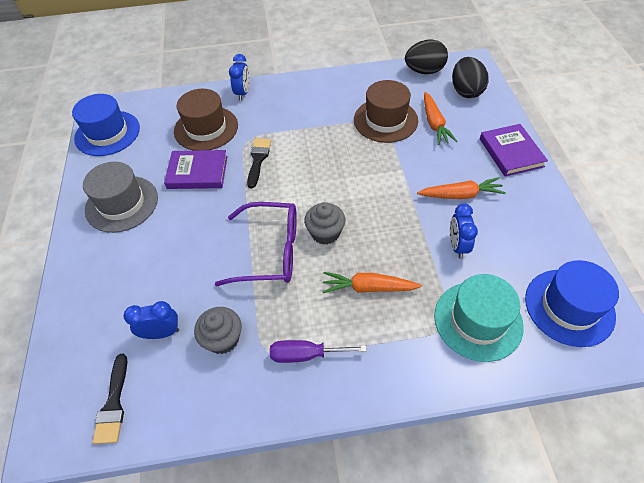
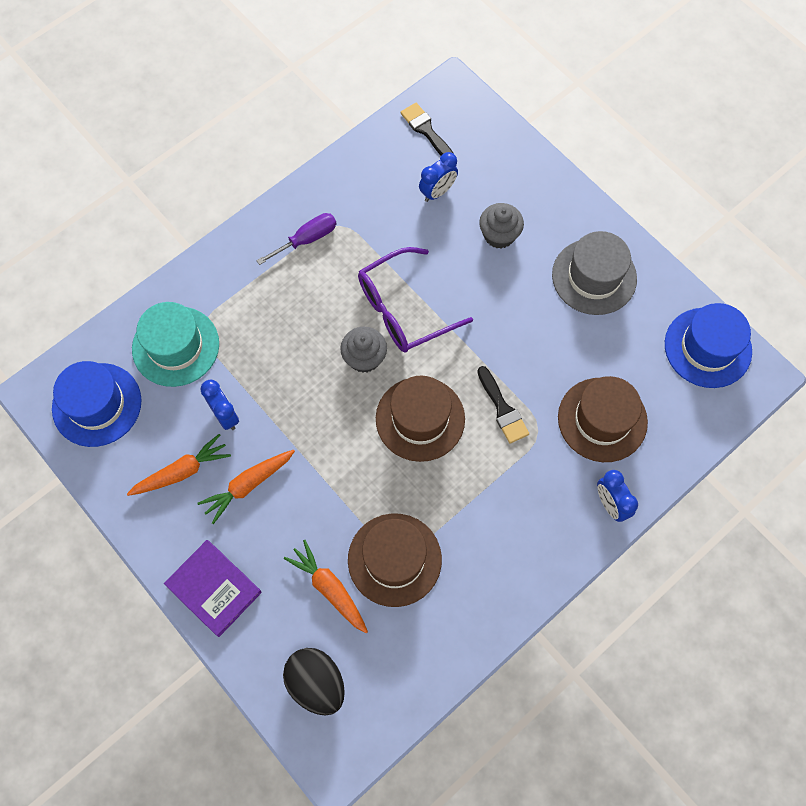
camera: 145 degrees right, 15 degrees up
purple book [164,150,228,189] -> none
grey cupcake [194,307,242,354] -> grey cupcake moved to [479,203,524,248]
orange carrot [323,272,422,293] -> orange carrot moved to [127,434,231,496]
black egg [405,39,448,74] -> none
none -> brown hat [376,376,465,462]

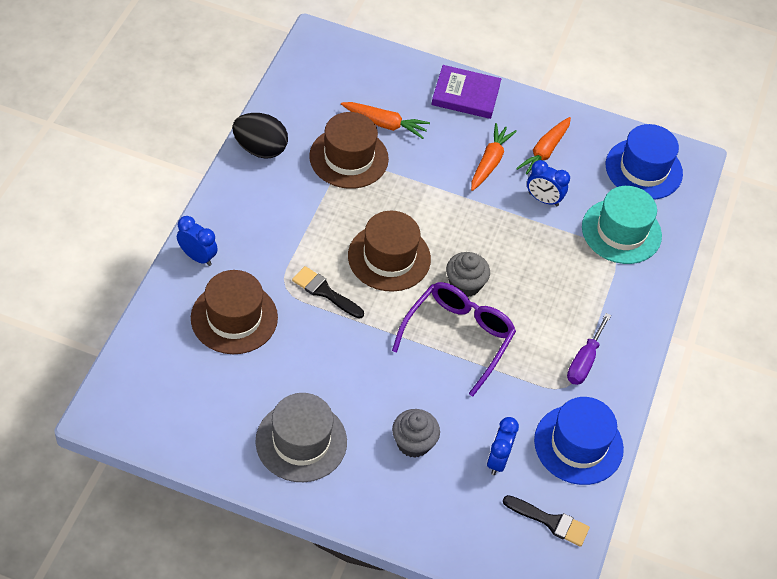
camera: 145 degrees right, 15 degrees down
black egg [283,648,345,715] -> black egg moved to [232,113,288,159]
blue hat [665,303,752,388] -> blue hat moved to [534,397,624,485]

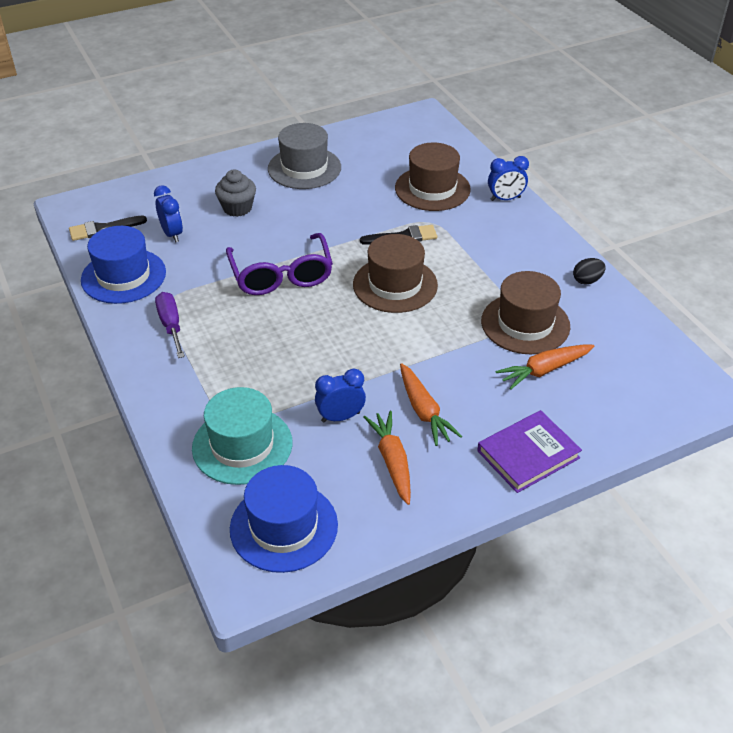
camera: 140 degrees right, 10 degrees down
black egg [232,113,288,159] -> black egg [573,258,606,285], size x0.55
grey cupcake [446,252,490,297] -> none

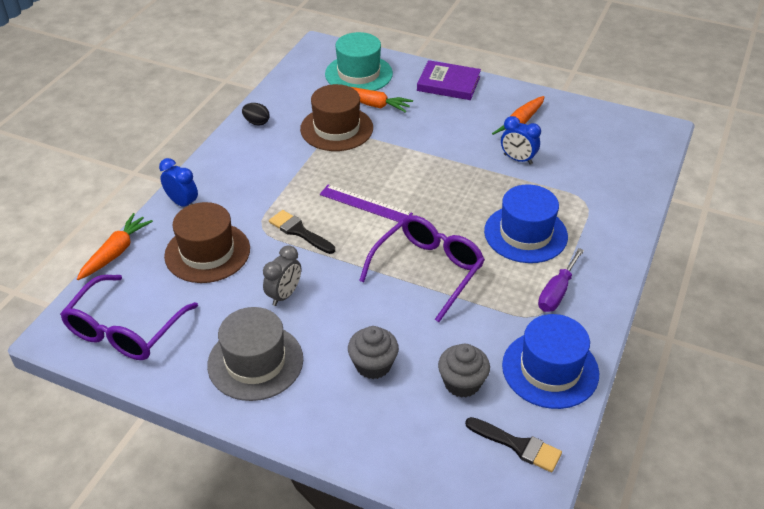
camera: 130 degrees left, 0 degrees up
blue clock [154,185,183,242] -> grey cupcake [438,344,490,398]
turquoise hat [192,387,292,485] -> turquoise hat moved to [325,32,393,91]
blue hat [230,465,338,573] -> blue hat moved to [484,184,568,263]
brown hat [353,234,438,313] -> purple ruler [320,184,413,222]
orange carrot [400,363,462,446] -> orange carrot moved to [77,213,153,280]
none -> purple glasses [60,275,198,360]
none -> grey clock [263,245,301,306]

